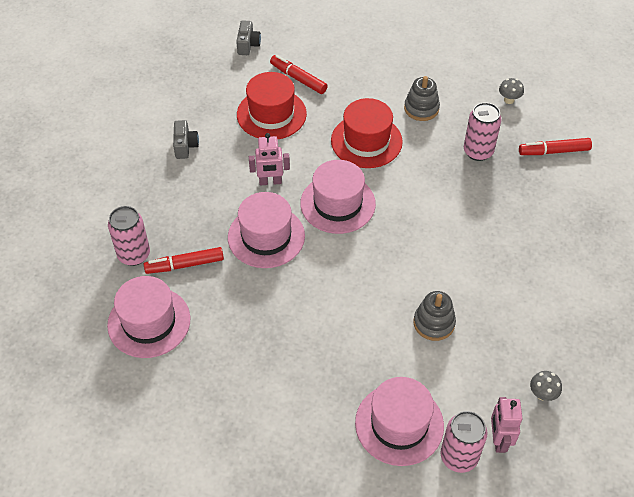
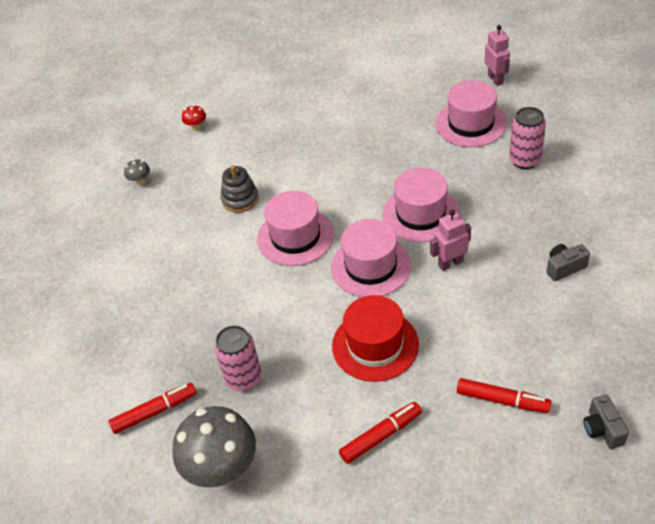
camera: 165 degrees right, 5 degrees down
red marker [144,247,224,274] -> red marker moved to [339,402,422,464]
grey camera [173,120,199,159] -> grey camera turned 90 degrees clockwise [546,244,590,281]
red hat [237,72,307,139] -> none
pink hat [355,377,444,466] -> pink hat moved to [257,191,334,266]
grey stacking toy [404,76,440,121] -> none
pink can [440,411,488,473] -> red mushroom [182,105,206,131]
pink robot [491,397,522,453] -> pink robot moved to [484,25,510,86]
grey mushroom [499,78,524,104] -> grey mushroom [172,406,256,488], size x2.38

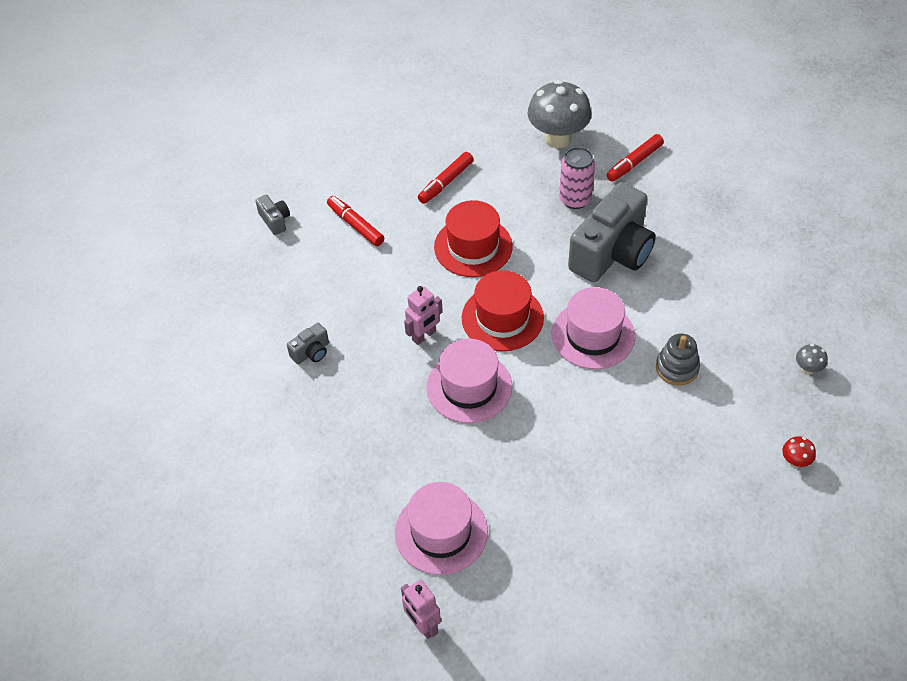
camera: 160 degrees right, 5 degrees up
pink hat [331,219,411,297] -> red hat [462,270,544,351]
red marker [457,378,551,413] -> red marker turned 45 degrees clockwise [327,196,384,247]
pink can [509,107,546,169] -> none
none -> grey camera [568,182,656,282]

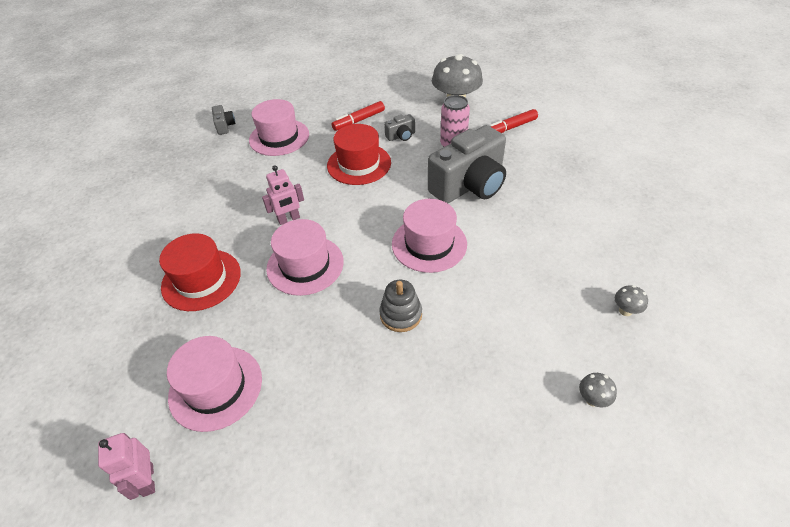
camera: 15 degrees right, 5 degrees down
grey camera [287,323,329,364] -> grey camera moved to [384,114,415,141]
red marker [327,196,384,247] -> pink hat [249,99,309,156]
red hat [462,270,544,351] -> red hat moved to [159,233,241,311]
grey stacking toy [656,334,700,386] -> grey stacking toy moved to [379,280,422,332]
red mushroom [782,436,816,468] -> grey mushroom [579,373,617,407]

